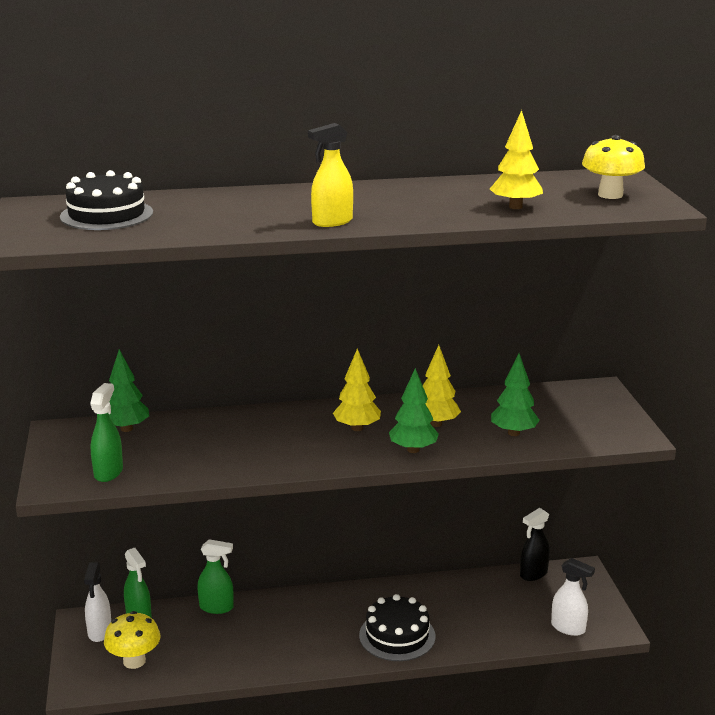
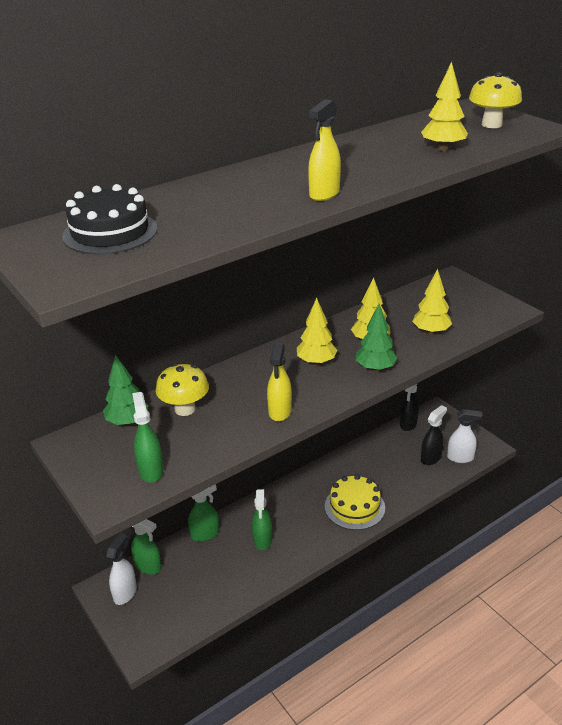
camera: 25 degrees left, 10 degrees up
white spray bottle [84,562,111,642] -> white spray bottle turned 135 degrees counterclockwise [106,533,137,605]
yellow mushroom [104,611,161,669] -> yellow mushroom moved to [156,364,209,416]
black cake [359,594,436,661] -> yellow cake [325,474,385,530]
green tree [491,354,540,436] -> yellow tree [412,269,452,335]
none -> green spray bottle [252,489,272,550]
none -> yellow spray bottle [267,343,292,422]
none -> black spray bottle [421,405,447,465]

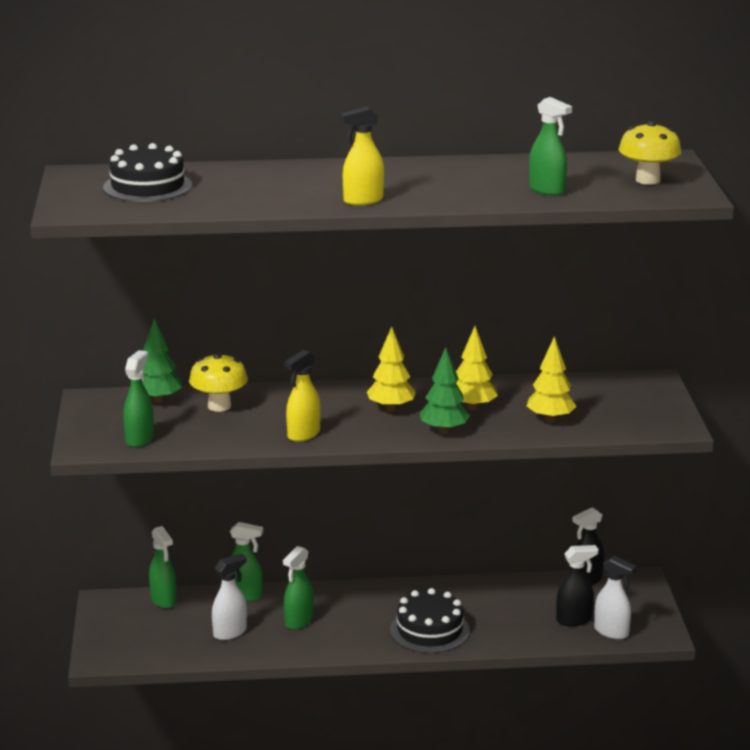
camera: 30 degrees right, 10 degrees down
white spray bottle [106,533,137,605] -> white spray bottle moved to [212,553,247,640]
yellow cake [325,474,385,530] -> black cake [390,588,470,653]
yellow tree [421,62,468,151] -> green spray bottle [529,97,572,196]

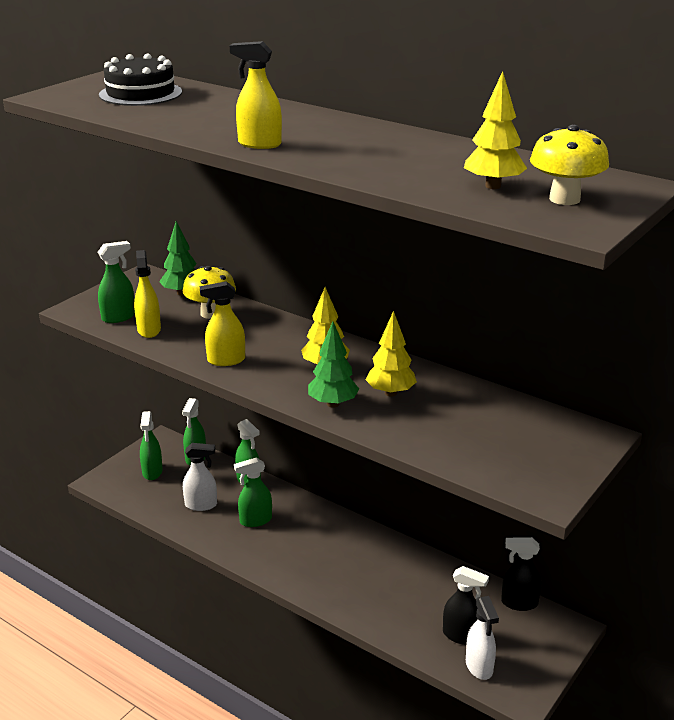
camera: 40 degrees right, 5 degrees up
black cake [390,588,470,653] -> none
yellow tree [527,336,577,422] -> yellow tree moved to [464,71,527,189]
green spray bottle [529,97,572,196] -> green spray bottle moved to [140,411,163,480]
none -> yellow spray bottle [134,250,161,338]

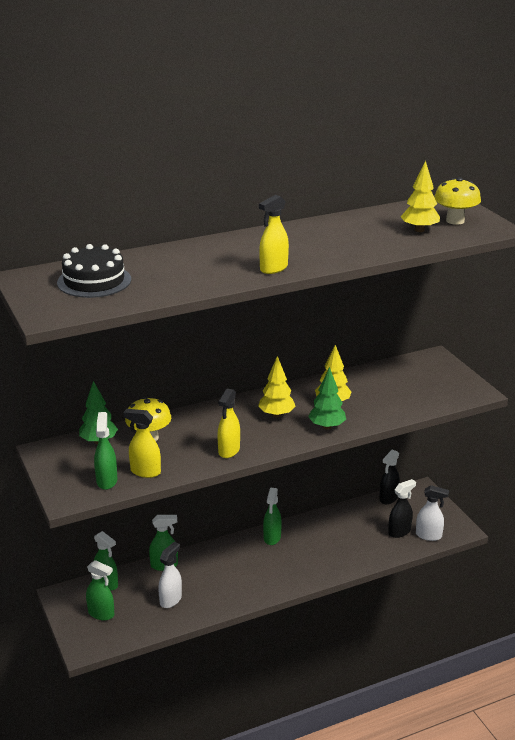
camera: 60 degrees left, 0 degrees up
green spray bottle [234,457,272,527] -> green spray bottle moved to [263,488,282,545]

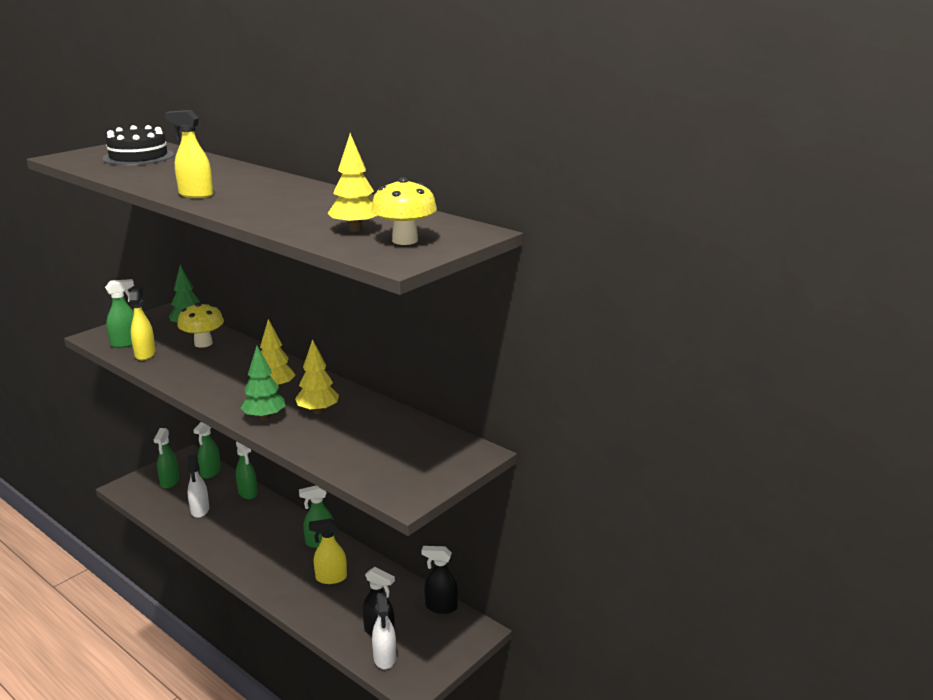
camera: 65 degrees right, 5 degrees down
white spray bottle [158,542,182,608] -> white spray bottle turned 75 degrees clockwise [187,454,209,518]
yellow spray bottle [217,389,240,458] -> yellow spray bottle moved to [309,519,347,584]

